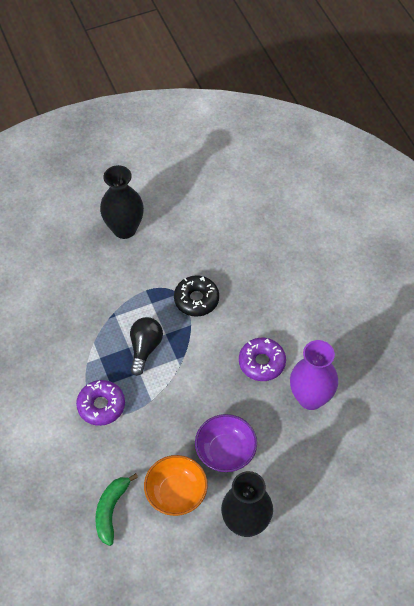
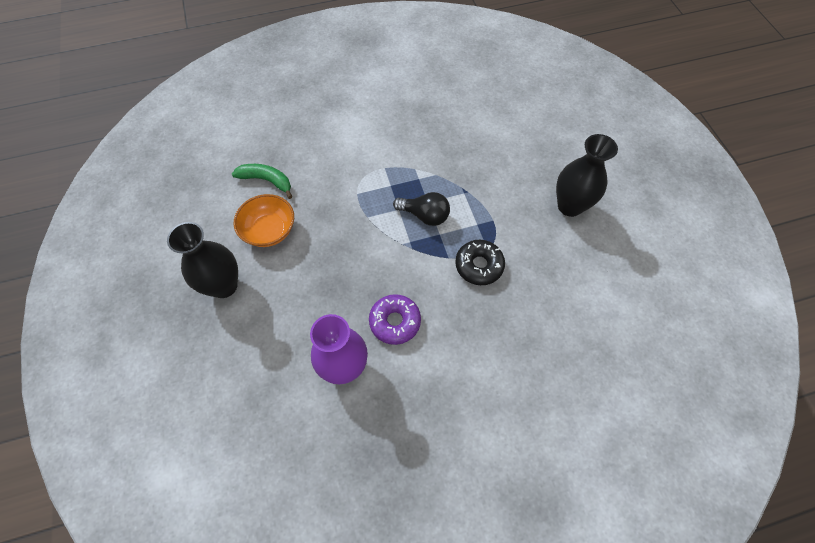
camera: 95 degrees right, 5 degrees up
purple donut [76,380,125,426] -> none
purple bowl [195,414,257,472] -> none

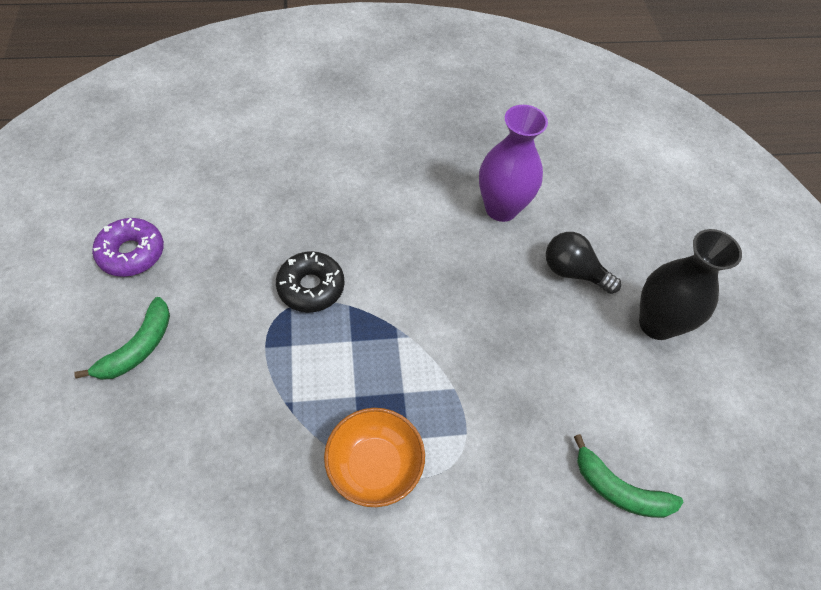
camera: 175 degrees left, 5 degrees down
orange bowl [234,194,294,247] -> orange bowl moved to [324,408,425,507]
purple donut [369,294,421,345] -> purple donut moved to [92,218,164,277]
black light bulb [393,192,450,226] -> black light bulb moved to [546,232,621,294]
black vase [556,134,618,217] -> green banana [74,297,170,380]

